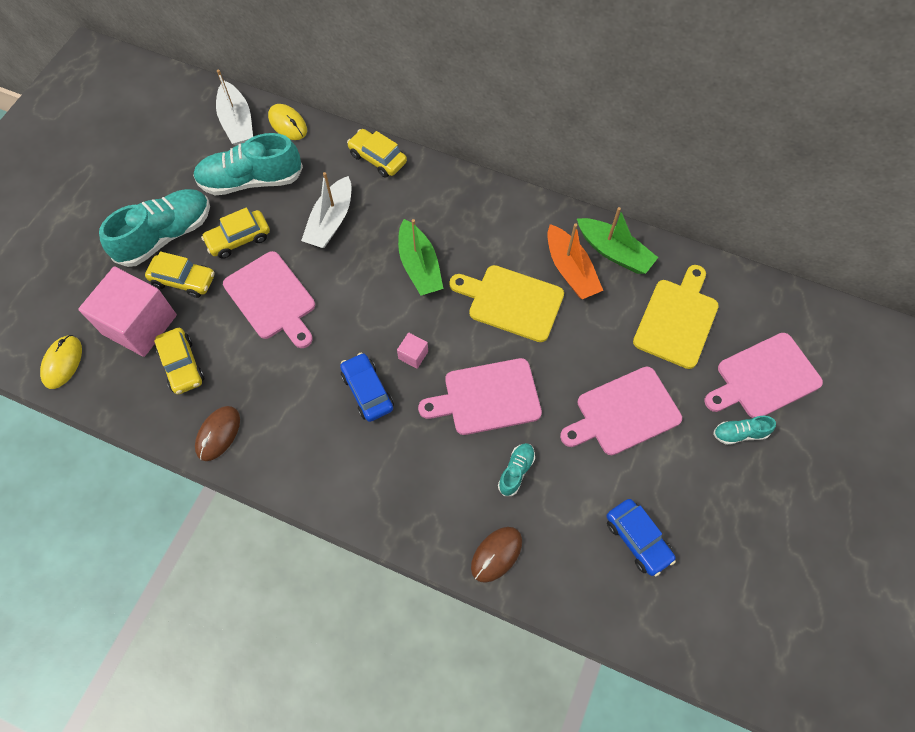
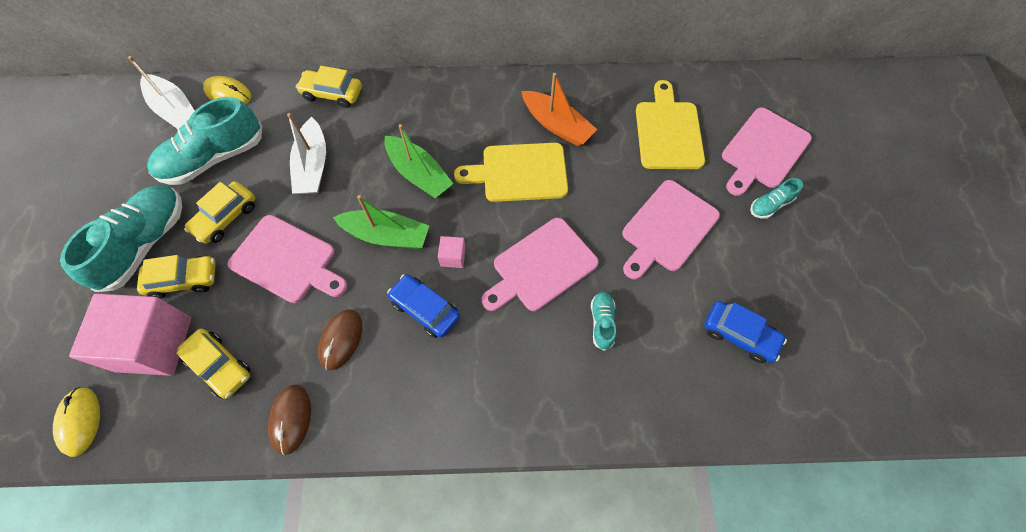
camera: 25 degrees left, 0 degrees up
brown mouse [471,527,522,583] -> brown mouse moved to [318,309,362,370]
green boat [577,207,658,274] -> green boat moved to [333,195,429,249]

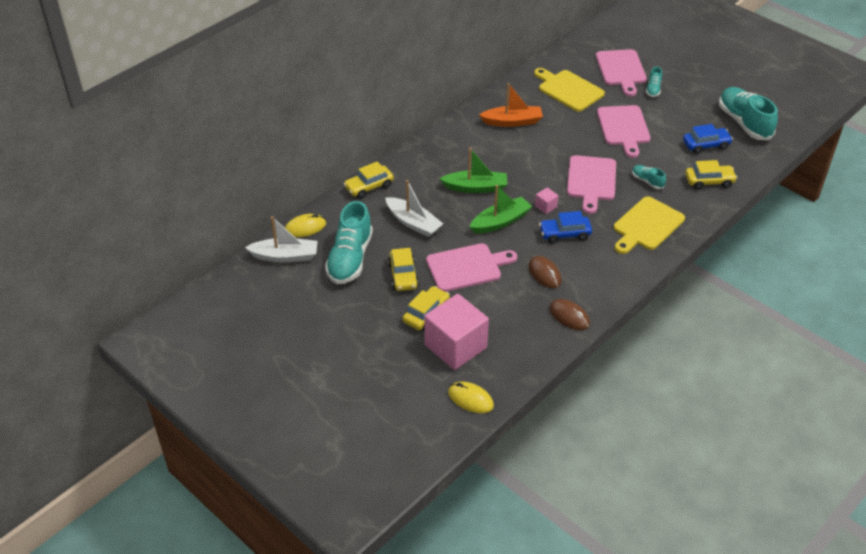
camera: 45 degrees left, 20 degrees down
turquoise shoe [60,185,182,292] -> turquoise shoe moved to [719,87,778,140]
yellow car [176,329,250,399] -> yellow car moved to [685,160,737,190]
yellow cutting board [454,143,568,202] -> yellow cutting board moved to [614,196,685,254]

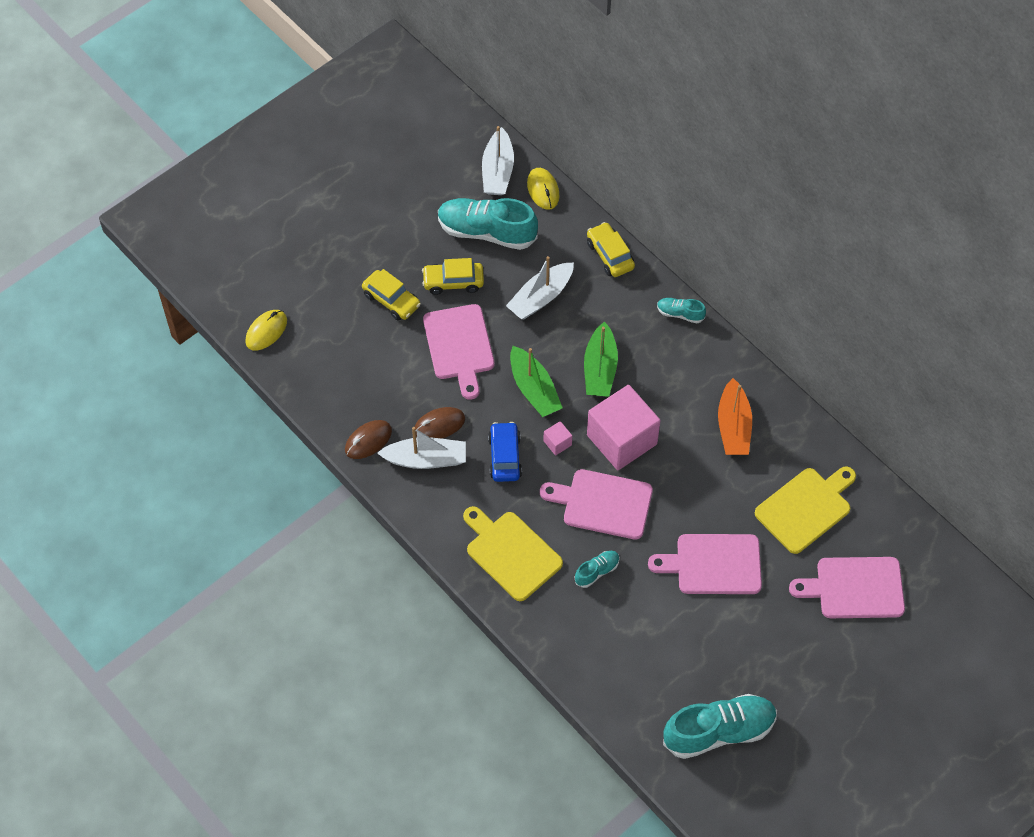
camera: 95 degrees right, 15 degrees up
pink cube [424,294,489,370] -> pink cube moved to [587,385,661,470]
turquoise shoe [646,67,662,97] -> turquoise shoe moved to [657,298,706,323]
blue car [683,124,733,154] -> none
yellow car [685,160,737,190] -> none
none -> white boat [377,427,466,469]

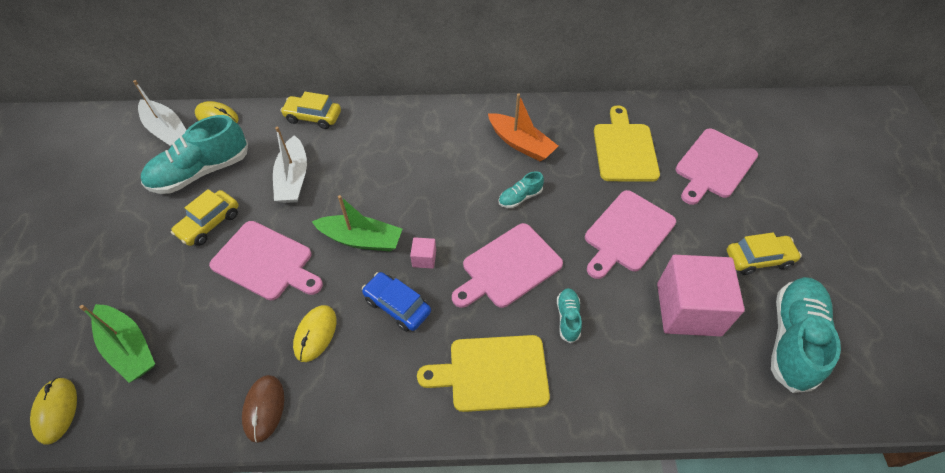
camera: 50 degrees left, 5 degrees down
yellow car [362,269,421,321] -> yellow car moved to [727,233,802,275]
white boat [377,427,466,469] -> none
brown mouse [415,407,465,439] -> yellow mouse [293,305,336,362]
green boat [584,321,618,397] -> green boat moved to [79,304,155,383]
pink cube [587,385,661,470] -> pink cube moved to [657,255,745,337]
turquoise shoe [657,298,706,323] -> turquoise shoe moved to [499,172,544,208]

